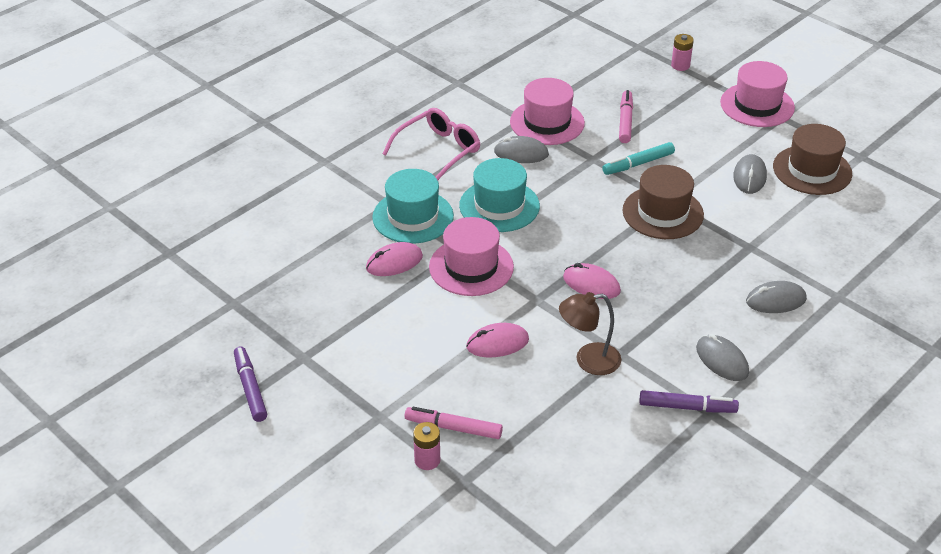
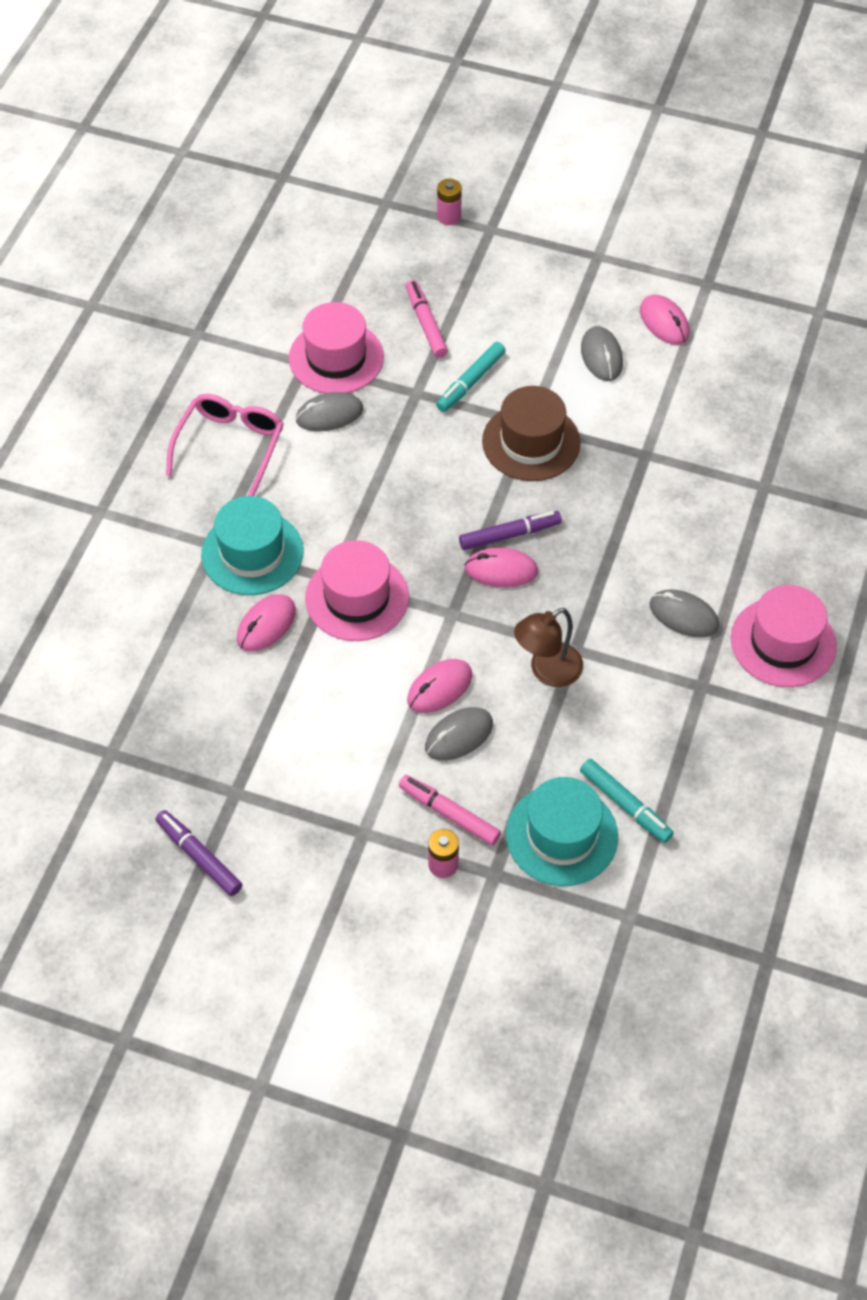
camera: 25 degrees left, 15 degrees up
pink marker [405,407,503,439] -> pink marker turned 45 degrees clockwise [399,775,501,846]
turquoise hat [459,158,540,232] -> turquoise hat moved to [506,777,618,886]
purple marker [639,390,739,413] -> purple marker moved to [459,511,562,550]
pink hat [720,61,795,127] -> pink hat moved to [731,585,837,687]
grey mouse [746,281,807,313] -> grey mouse moved to [425,707,493,761]
brown hat [773,124,852,195] -> pink mouse [640,294,690,345]
none -> turquoise marker [580,759,674,843]

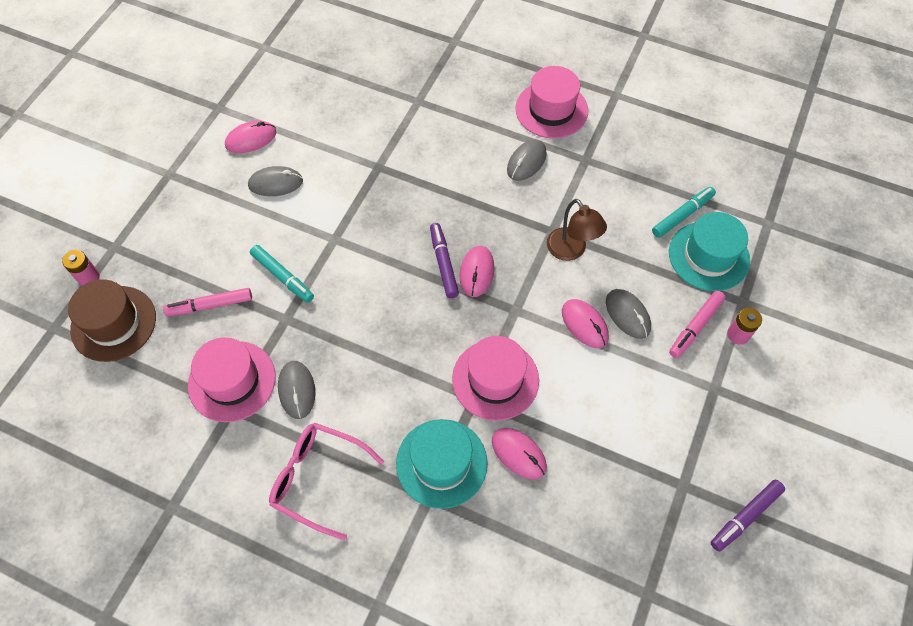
camera: 85 degrees left, 5 degrees up
brown hat [482,386,581,481] -> brown hat moved to [68,279,156,362]

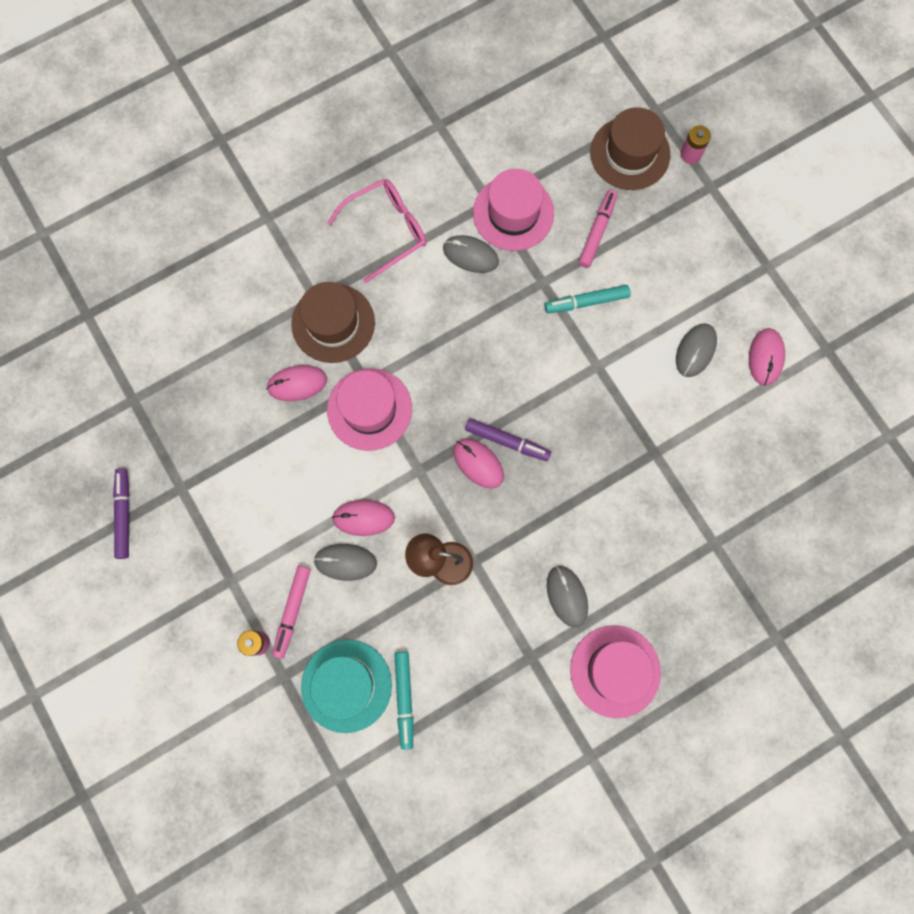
camera: 125 degrees right, 15 degrees up
turquoise hat [396,419,488,509] -> brown hat [291,282,375,363]
pink marker [669,291,725,358] -> pink marker turned 150 degrees counterclockwise [272,566,311,659]

